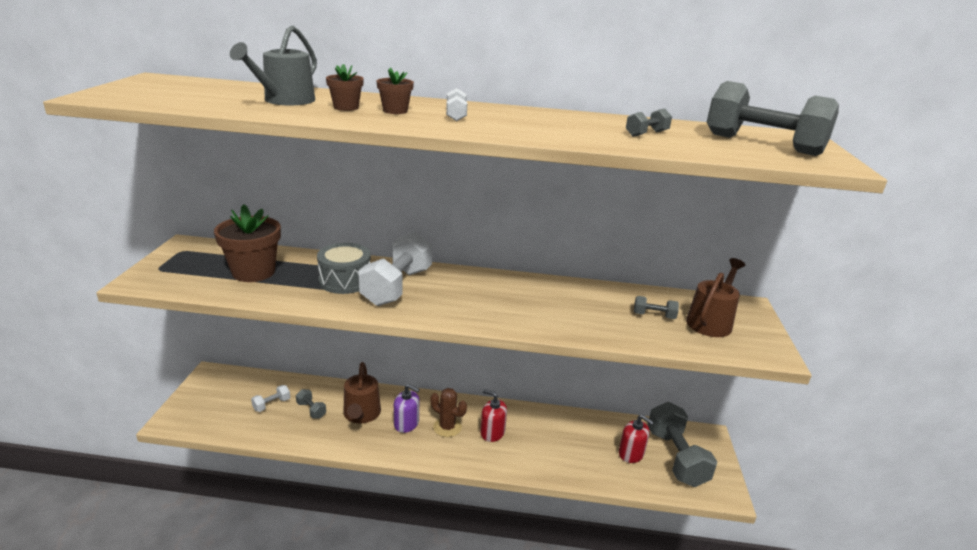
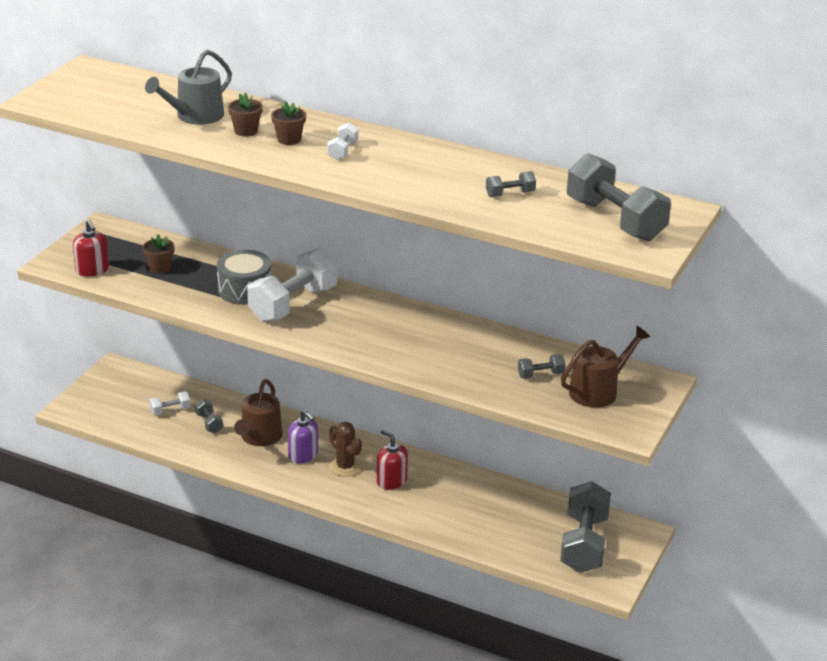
camera: 20 degrees right, 5 degrees up
brown flower pot [214,204,281,282] -> brown flower pot [142,234,175,274], size x0.51
red soap dispenser [619,414,654,463] -> red soap dispenser moved to [73,220,109,277]
grey dumbbell [634,296,679,319] -> grey dumbbell turned 45 degrees counterclockwise [518,354,565,379]

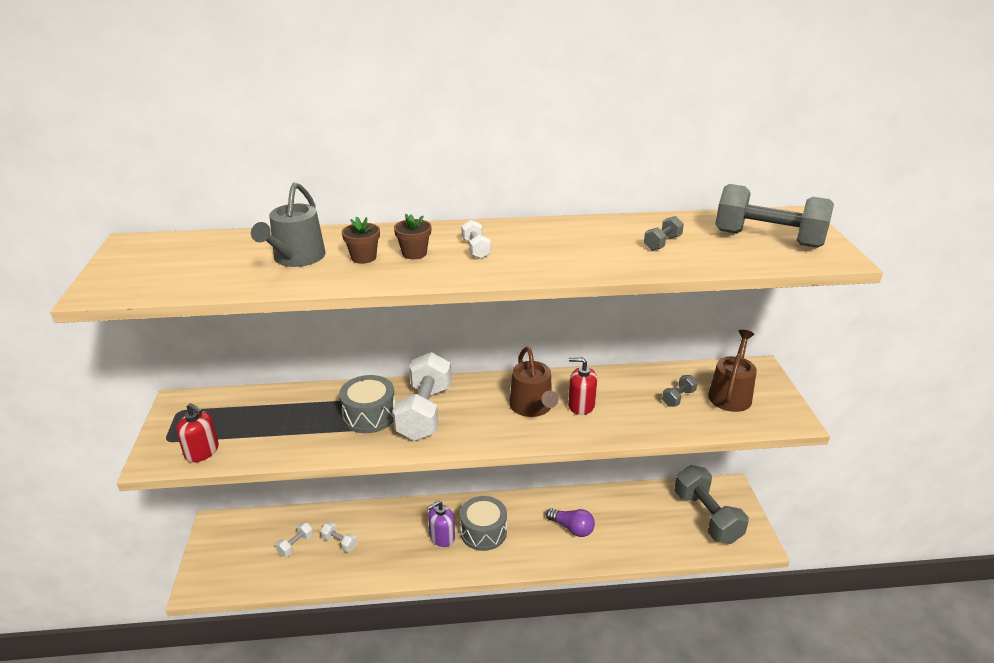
camera: 30 degrees left, 0 degrees up
brown flower pot [142,234,175,274] -> none
grey dumbbell [195,399,223,433] -> white dumbbell [321,522,357,552]
brown watering can [234,379,283,446] -> brown watering can moved to [509,347,558,417]
purple soap dispenser [288,410,318,463] -> purple soap dispenser turned 135 degrees clockwise [427,501,455,547]
brown cactus [329,422,362,477] -> grey drum [460,496,507,551]
red soap dispenser [377,430,408,490] -> red soap dispenser moved to [568,357,597,415]
none -> purple light bulb [546,508,595,537]

